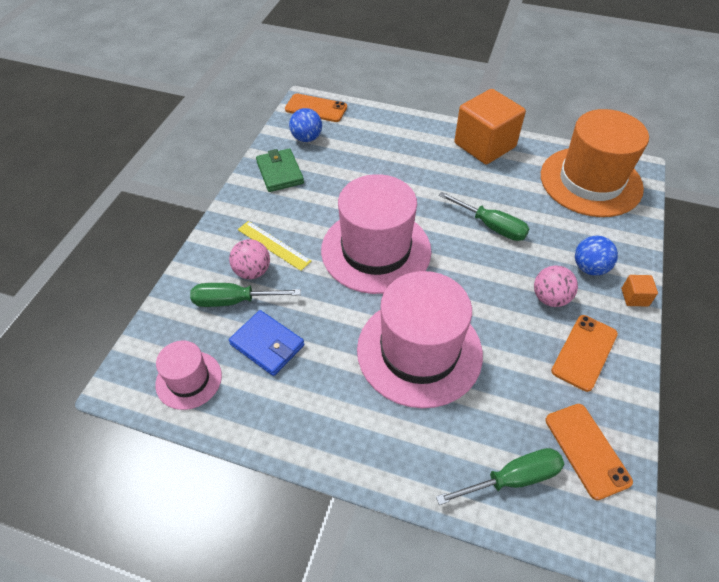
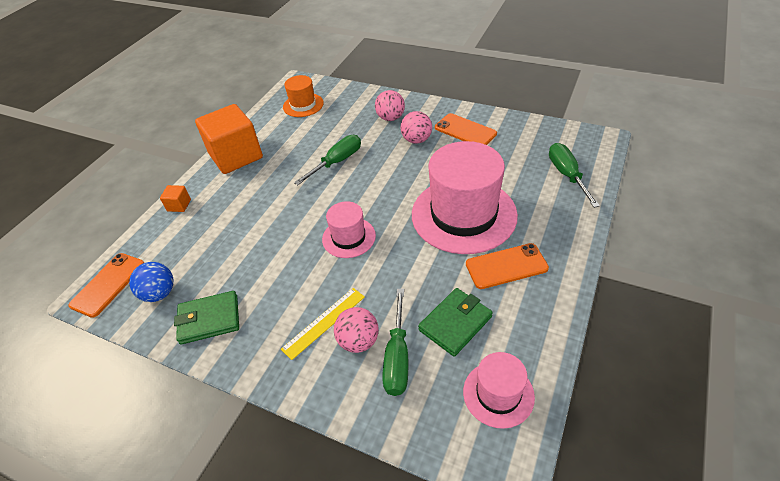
camera: 80 degrees left, 5 degrees down
blue wallet [229,310,304,376] -> green wallet [418,288,493,357]
pink hat [321,174,431,294] -> pink hat [322,201,376,258], size x0.51
orange hat [541,109,649,217] -> orange hat [283,75,324,117], size x0.51
orange phone [545,404,633,500] -> orange phone moved to [466,243,549,289]
blue ball [575,236,618,276] -> pink ball [375,90,405,121]
orange cube [622,275,658,306] -> orange cube moved to [160,185,191,212]

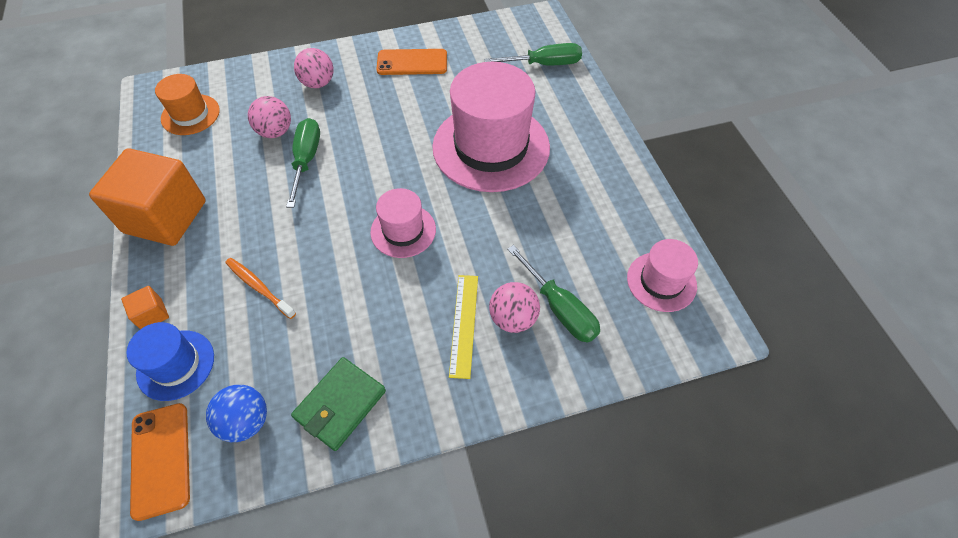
camera: 45 degrees left, 10 degrees up
pink ball [401,111,432,144] -> pink ball moved to [248,96,291,138]
green wallet [418,288,493,357] -> none
orange phone [466,243,549,289] -> none
green screwdriver [549,143,600,208] -> green screwdriver turned 135 degrees clockwise [484,43,582,65]
none -> blue hat [126,322,214,401]
none -> orange toothbrush [225,258,296,319]

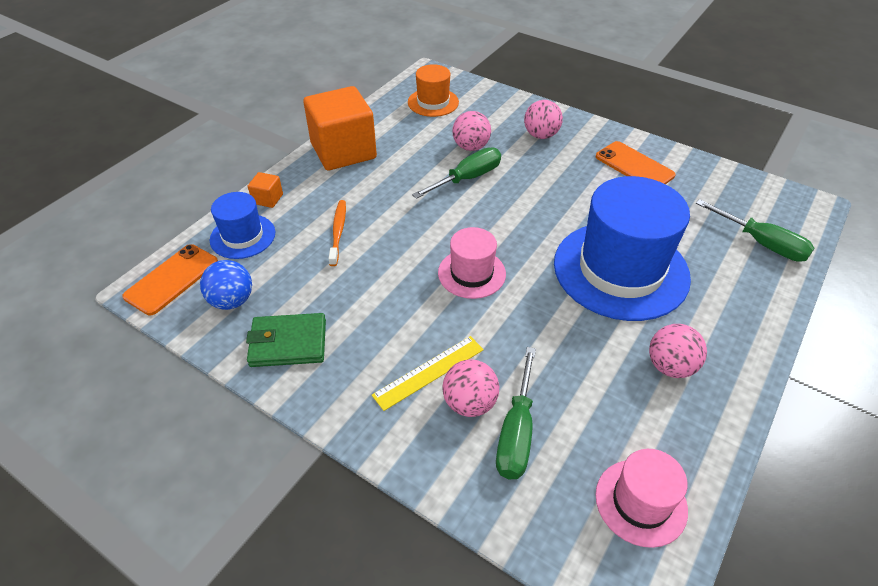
camera: 50 degrees right, 10 degrees down
pink hat [432,62,550,192] -> blue hat [554,176,691,321]
none -> pink ball [649,324,707,378]

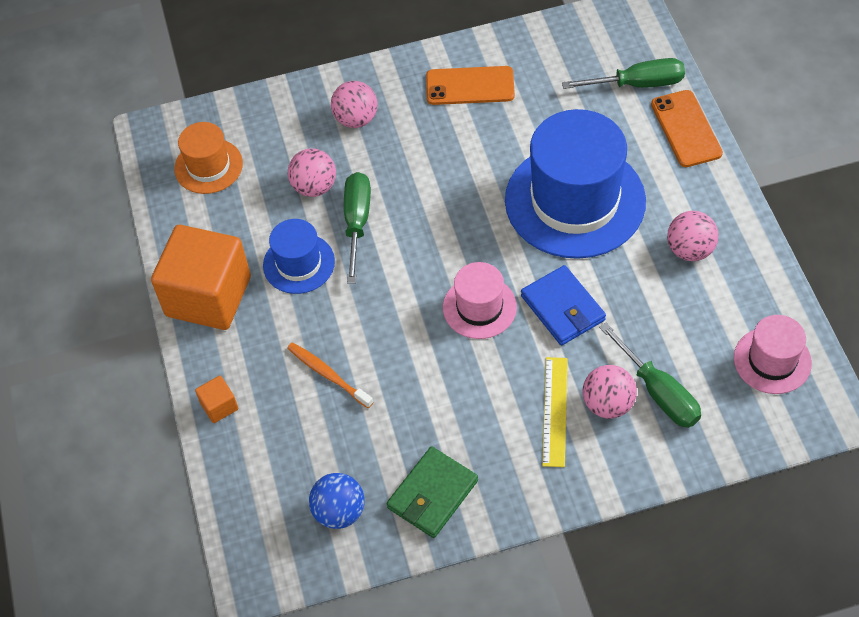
camera: 45 degrees left, 10 degrees up
orange phone [122,244,218,315] -> orange phone moved to [651,90,723,167]
blue hat [210,192,275,259] -> blue hat moved to [263,219,335,294]
none -> blue wallet [521,265,606,345]

